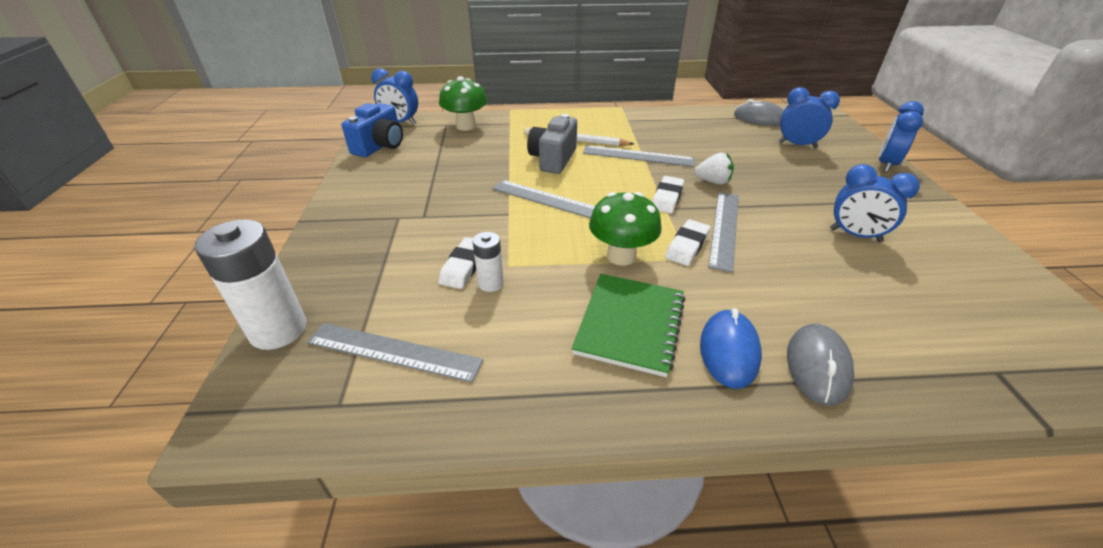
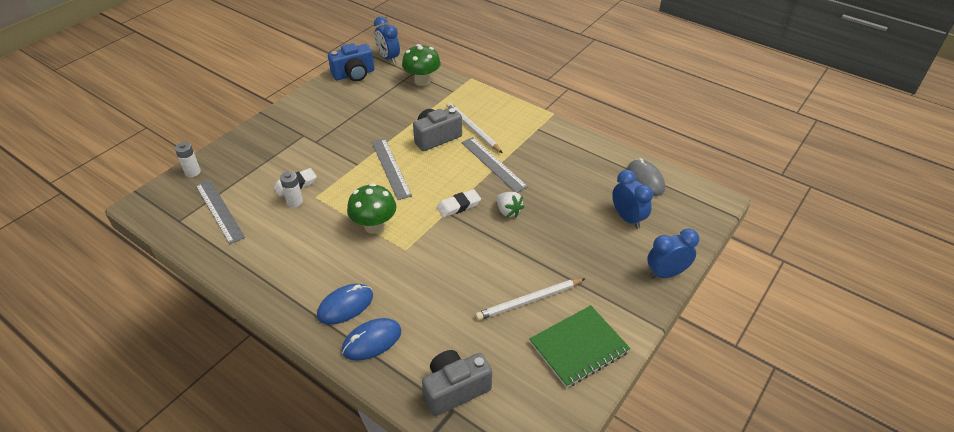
camera: 40 degrees right, 5 degrees up
white battery [194,219,307,350] -> white battery [175,142,201,177], size x0.53
green notebook [572,274,685,377] -> green notebook moved to [529,305,630,388]
white eraser [665,219,710,266] -> none
grey ruler [708,192,739,273] -> none
grey mouse [787,323,854,406] -> blue mouse [342,318,401,361]
blue clock [830,164,920,242] -> white pencil [475,279,585,321]
none -> grey camera [422,350,492,416]

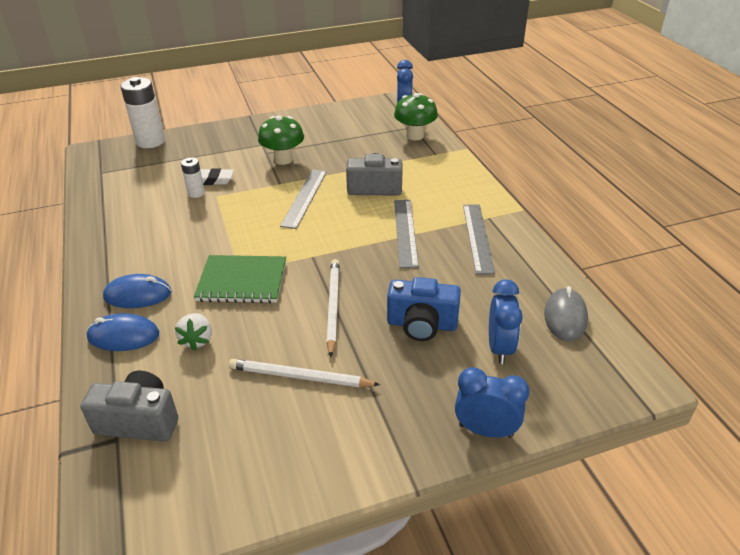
camera: 35 degrees right, 5 degrees down
white battery [175,142,201,177] -> white battery [120,77,165,148], size x1.90
grey ruler [195,180,245,244] -> grey ruler moved to [463,205,495,274]
blue camera [328,43,375,81] -> blue camera moved to [387,277,461,341]
green mushroom [347,183,396,234] -> green mushroom moved to [258,116,304,165]
white eraser [437,189,481,218] -> none
white pencil [446,102,502,153] -> white pencil moved to [326,259,340,358]
white strawberry [496,192,524,217] -> white strawberry moved to [175,313,212,351]
green notebook [529,305,630,388] -> green notebook moved to [194,255,286,303]

